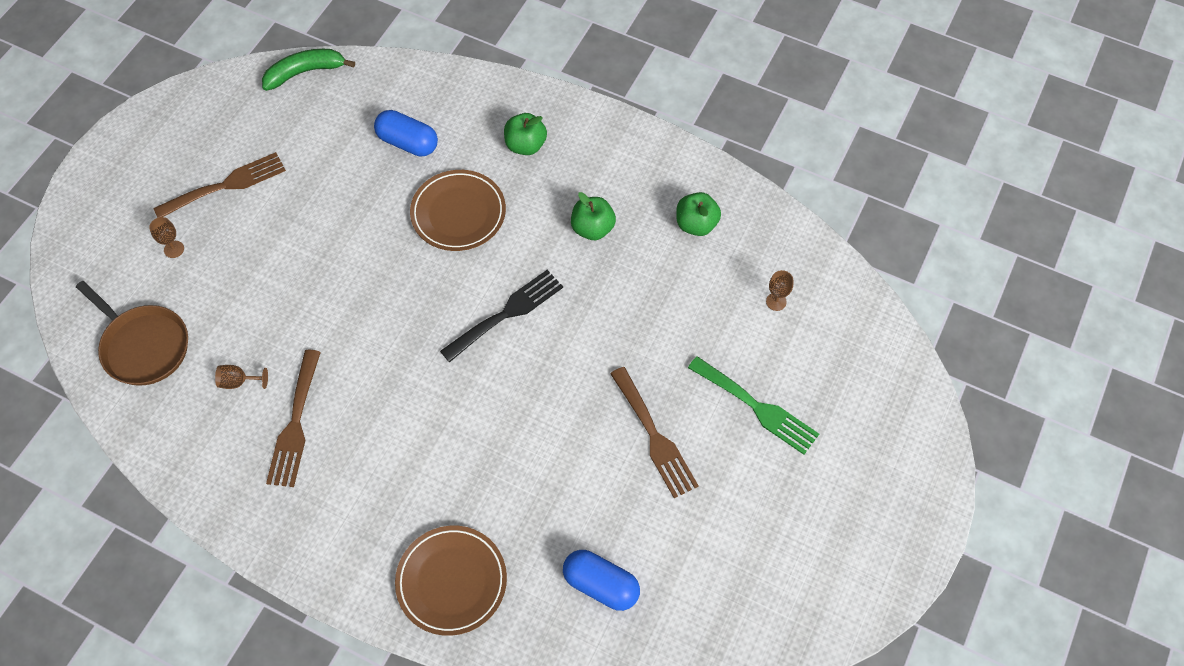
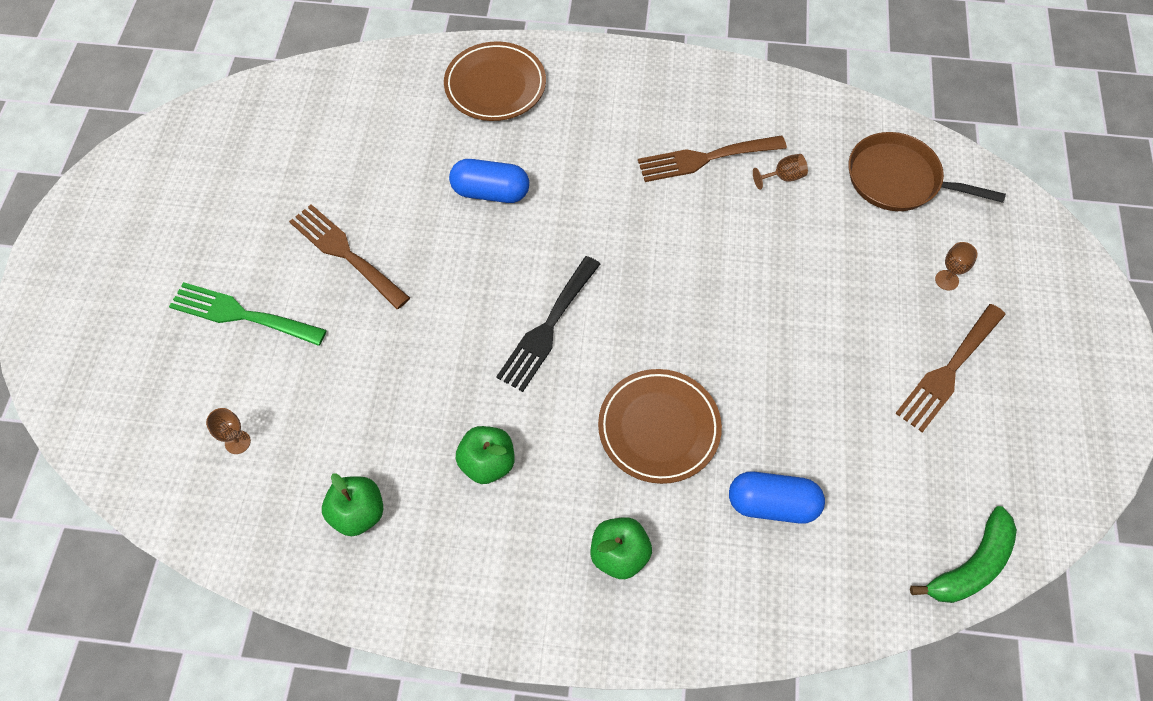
camera: 160 degrees right, 0 degrees up
brown fork [266,350,321,487] -> brown fork turned 90 degrees counterclockwise [638,135,787,182]
blue capsule [563,550,640,611] -> blue capsule moved to [449,159,529,203]

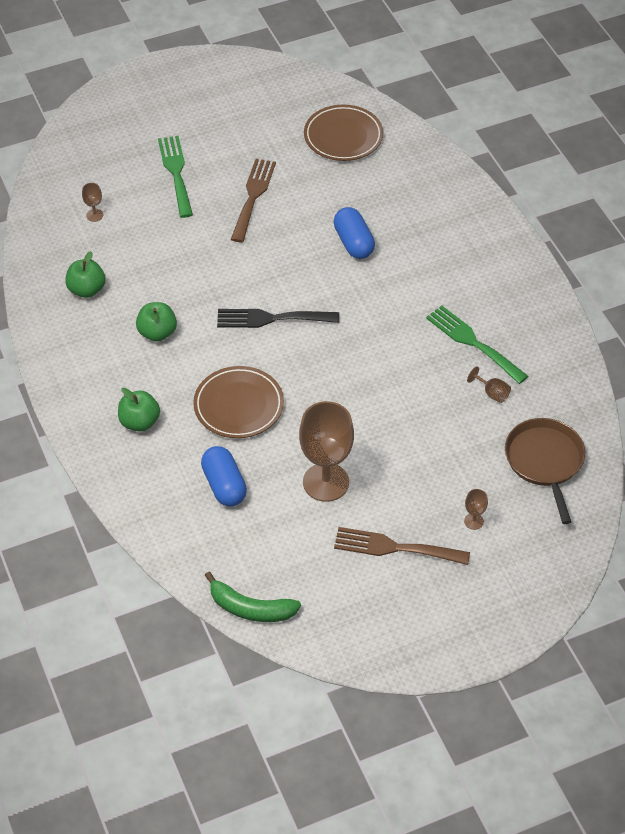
camera: 60 degrees right, 10 degrees down
brown plate [444,42,546,121] -> brown plate moved to [304,105,383,161]
brown fork [638,135,787,182] -> green fork [426,306,528,384]
none -> brown goblet [299,401,354,502]

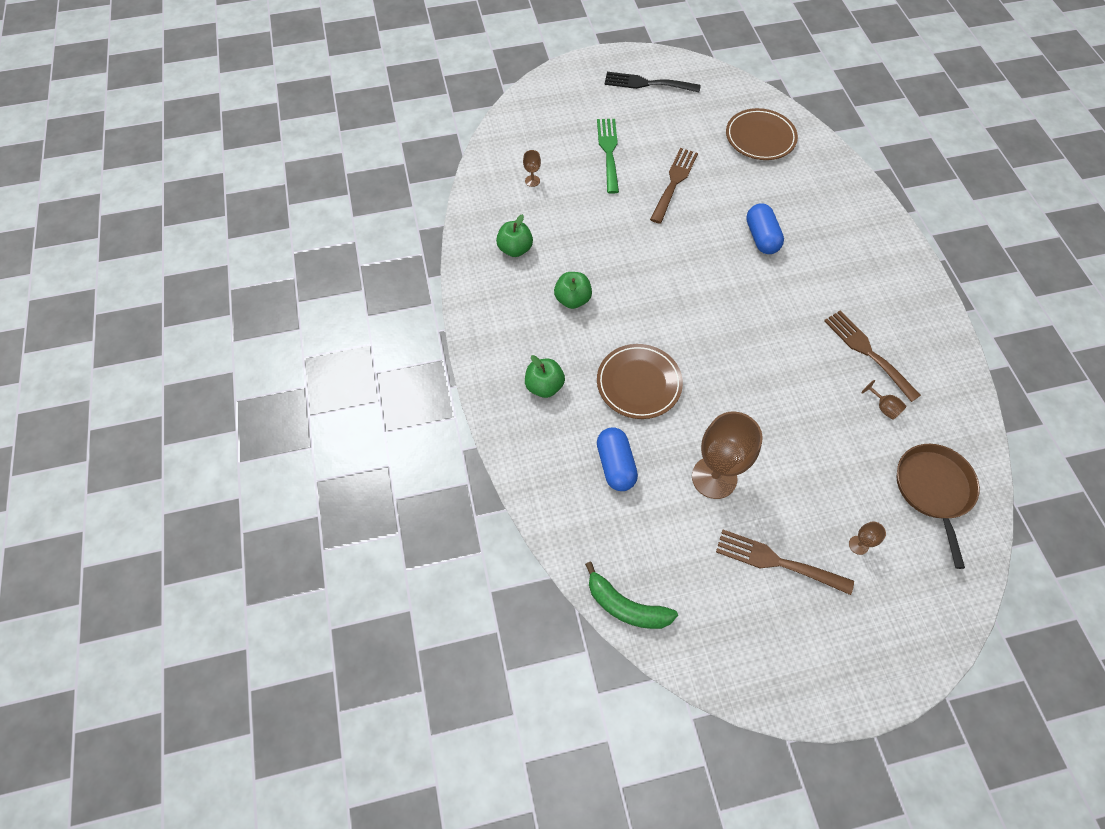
camera: 10 degrees right, 10 degrees up
black fork [217,309,339,328] -> black fork moved to [604,72,701,92]
green fork [426,306,528,384] -> brown fork [824,310,921,402]

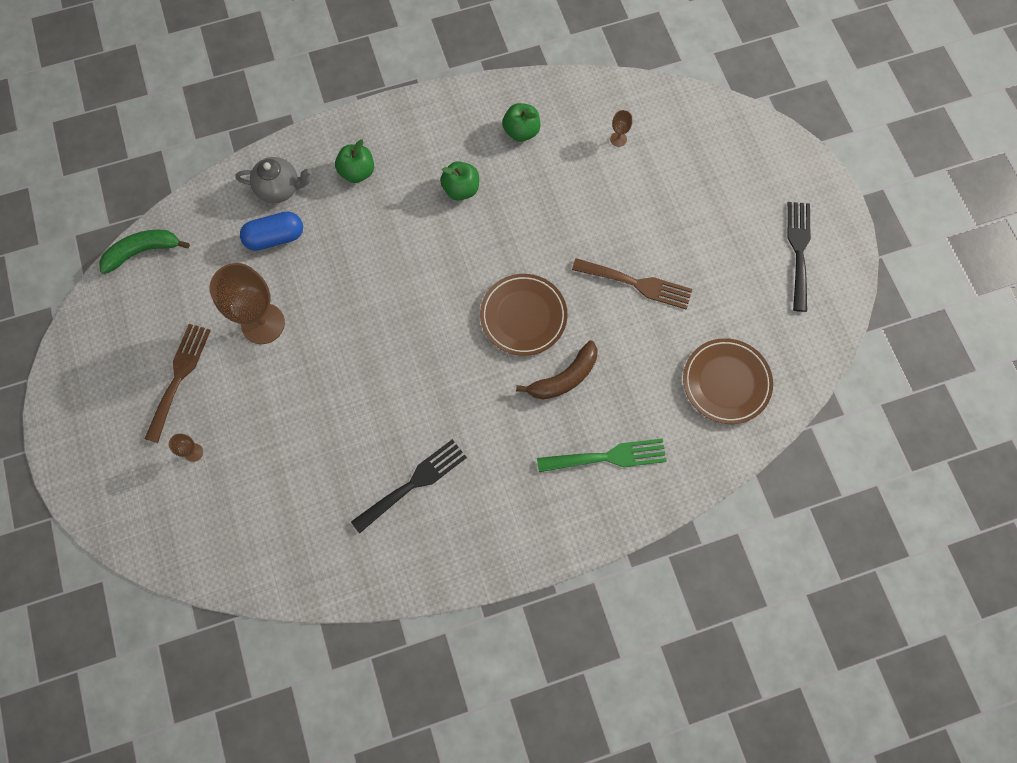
camera: 85 degrees right, 10 degrees up
green banana [585,562,678,629] -> green banana turned 45 degrees clockwise [99,230,190,274]
green fork [597,119,619,194] -> green fork moved to [537,438,667,472]
brown plate [597,344,683,419] -> brown plate moved to [480,274,567,356]
blue capsule [746,204,784,254] -> brown banana [516,341,598,399]
brown fork [824,310,921,402] -> black fork [351,439,467,534]
brown goblet [862,380,907,420] -> none
brown pan [897,444,980,569] -> none
none -> grey teapot [236,157,312,203]

